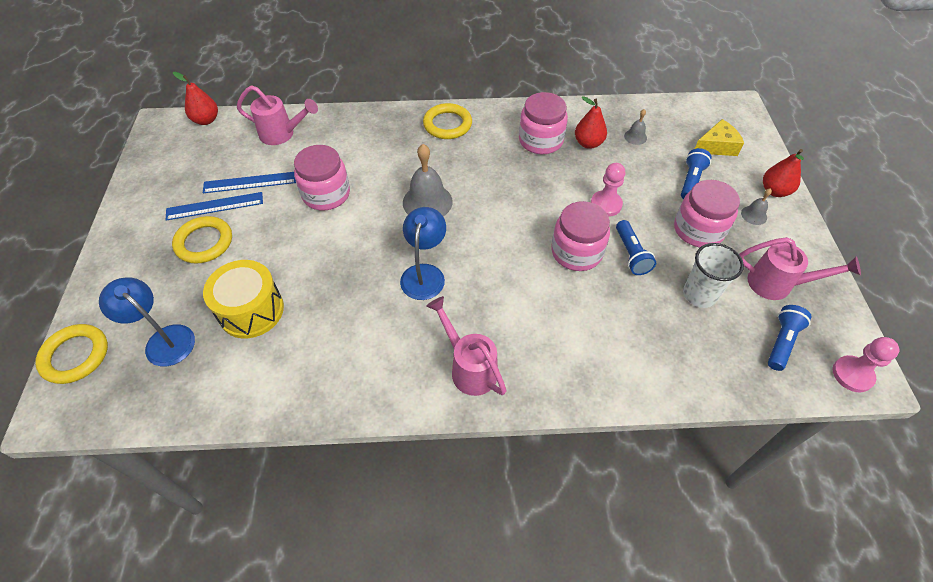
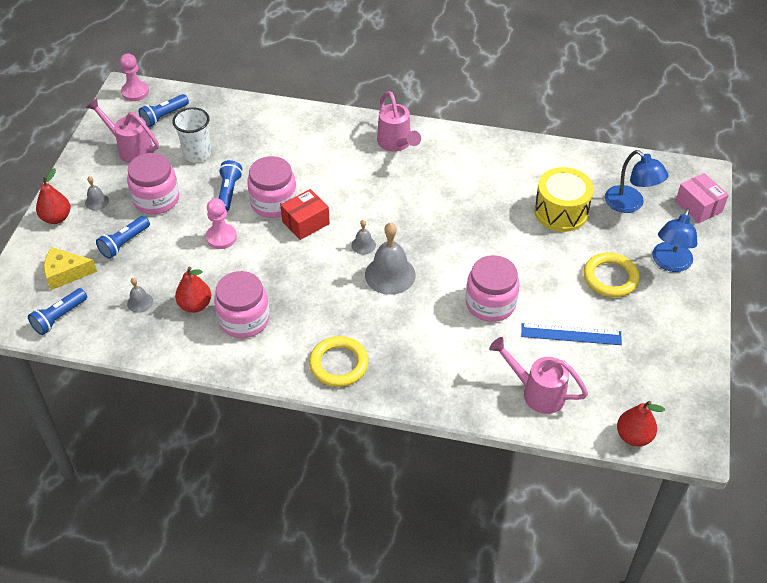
camera: 165 degrees left, 5 degrees down
yellow ring [35,324,108,384] -> pink box [675,173,729,223]
blue ruler [166,192,263,221] -> none
blue lamp [400,207,446,300] -> blue lamp moved to [652,208,697,272]
none -> blue flashlight [28,288,87,335]
none -> red box [280,189,330,240]
none -> grey bell [351,220,376,254]

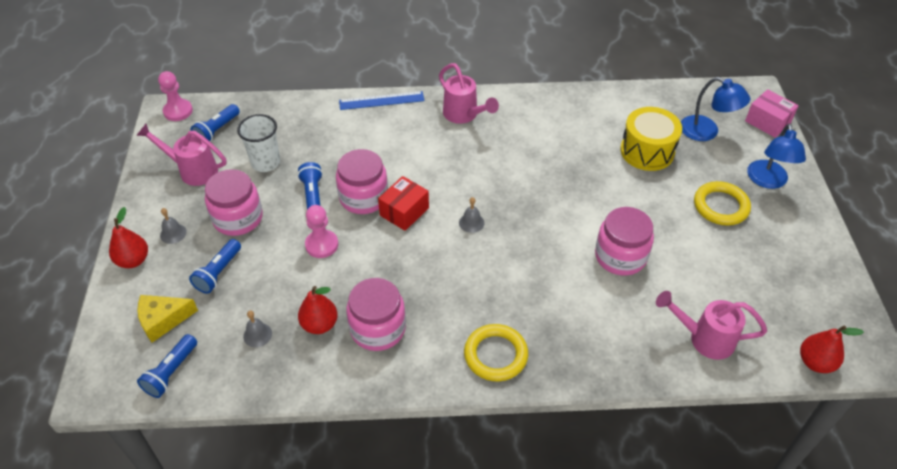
camera: 15 degrees left, 0 degrees up
grey bell [365,222,416,295] -> none
blue ruler [521,323,622,345] -> blue ruler moved to [339,91,425,110]

